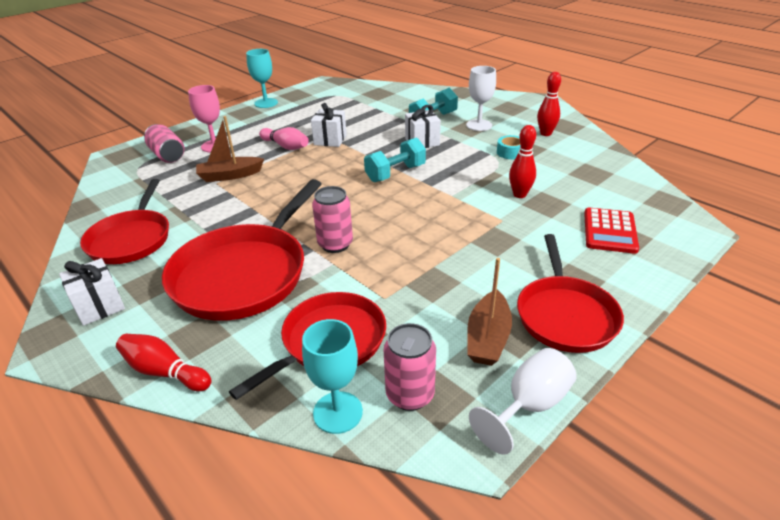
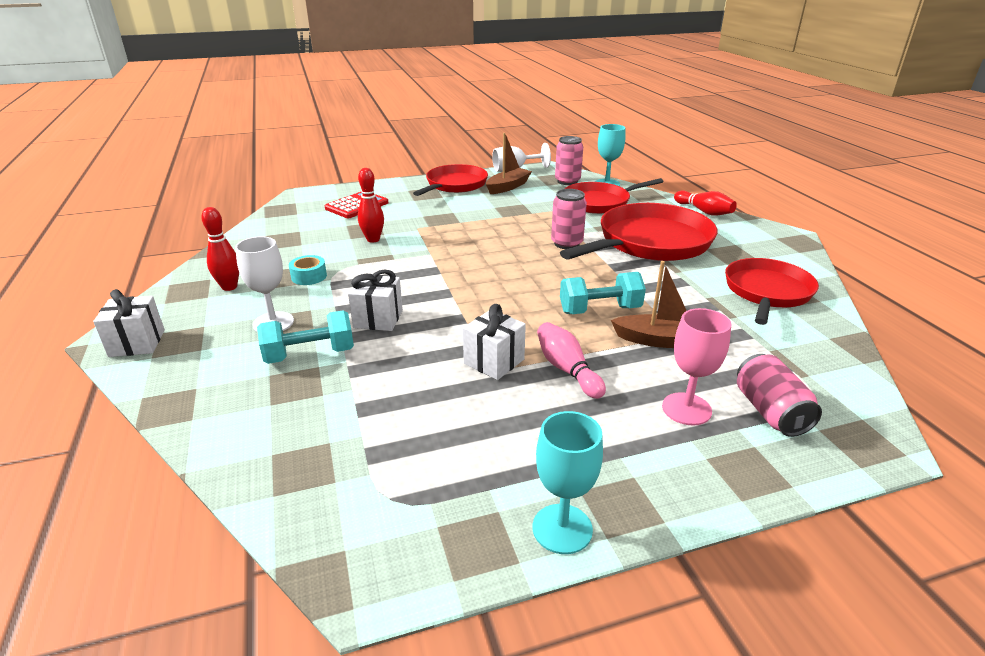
camera: 155 degrees left, 5 degrees down
white gift [59,258,125,326] -> white gift moved to [93,289,165,357]
turquoise dumbbell [364,138,426,182] -> turquoise dumbbell moved to [560,272,646,314]

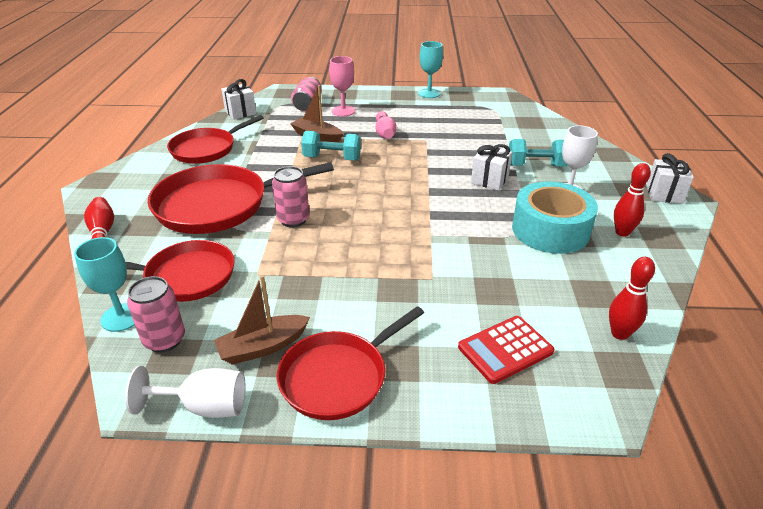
camera: 160 degrees left, 5 degrees up
turquoise tape [289,255,327,285] -> turquoise tape [512,181,598,254], size x2.34
red bowling pin [358,168,384,243] -> red bowling pin moved to [609,257,655,340]
white gift [463,304,526,380] -> white gift moved to [221,79,256,120]

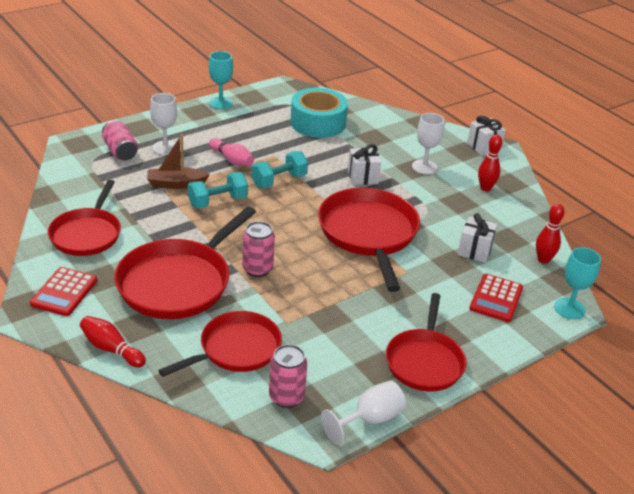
camera: 40 degrees left, 0 degrees up
turquoise goblet [74,237,135,332] -> turquoise goblet moved to [554,247,601,319]
brown boat [214,275,310,365] -> none
white gift [221,79,256,120] -> white gift moved to [458,213,497,263]
pink goblet [329,56,355,116] -> white goblet [150,93,177,155]
turquoise dumbbell [509,139,567,167] -> turquoise dumbbell moved to [251,151,308,188]
turquoise tape [512,181,598,254] -> turquoise tape moved to [290,88,348,138]
none -> red calculator [30,267,97,316]
none -> red pan [318,188,420,292]

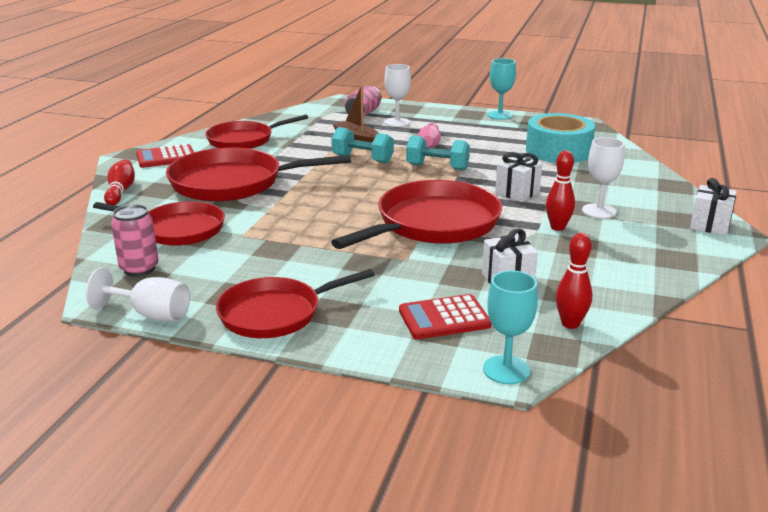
camera: 55 degrees right, 10 degrees down
pink can [243,221,275,277] -> none
red bowling pin [478,135,502,191] -> red bowling pin moved to [546,150,575,231]

